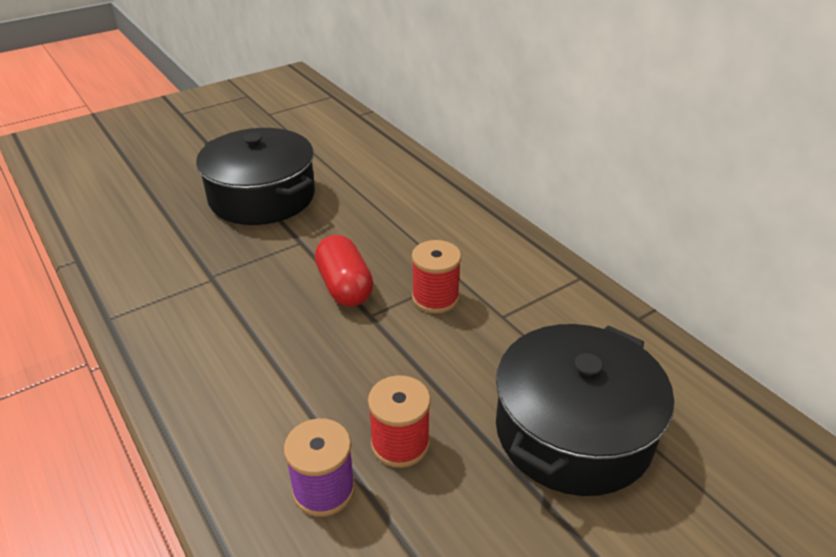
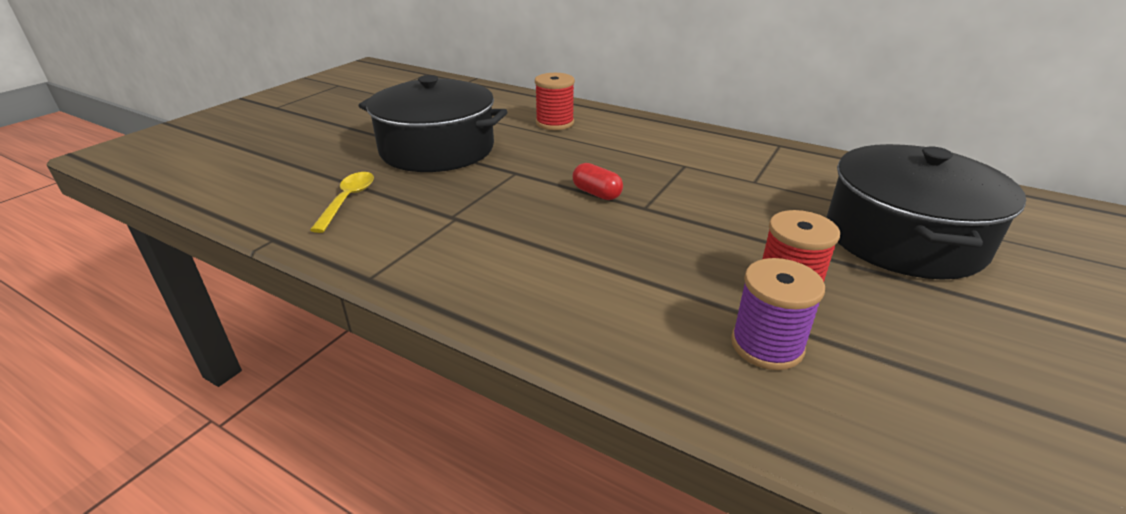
camera: 25 degrees left, 5 degrees down
red capsule [315,235,374,307] -> red capsule [572,163,623,200], size x0.61
red spool [412,240,461,314] -> red spool moved to [535,73,575,130]
none -> yellow spoon [310,172,374,233]

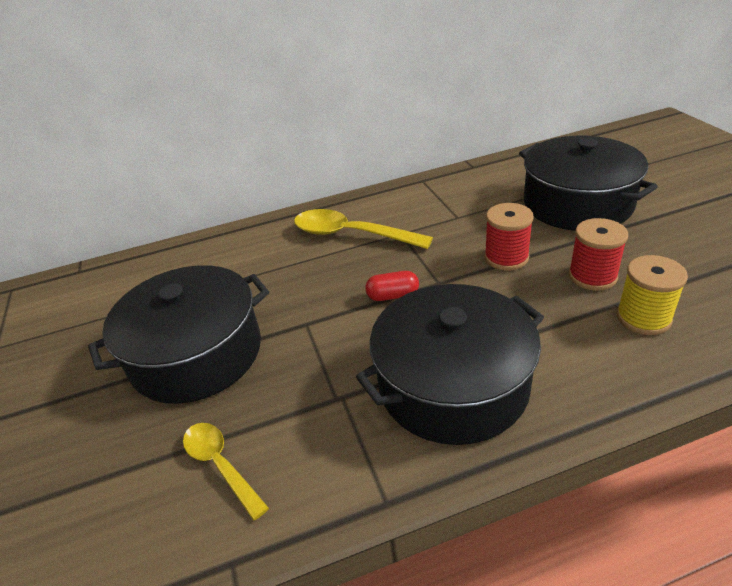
camera: 45 degrees left, 5 degrees up
red spool [535,73,575,130] -> red spool moved to [484,203,534,270]
purple spool [731,258,825,370] -> yellow spool [616,255,688,335]
none -> yellow spoon [294,209,433,249]
none -> black pot [356,284,544,445]

